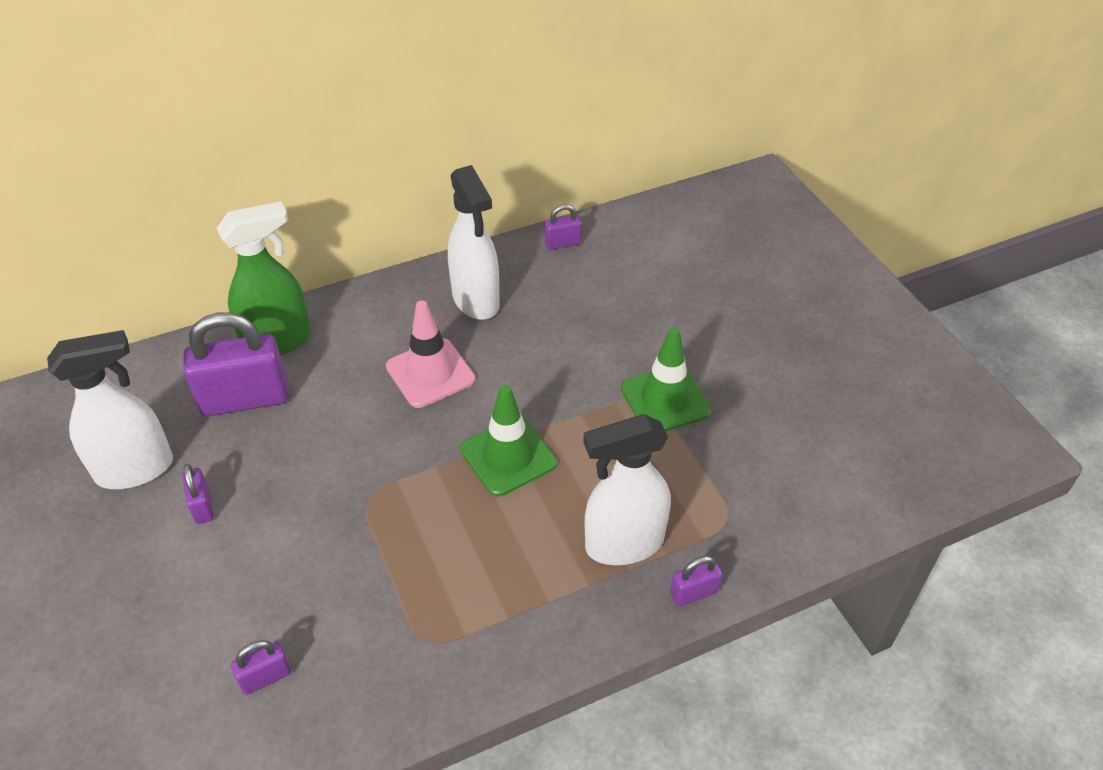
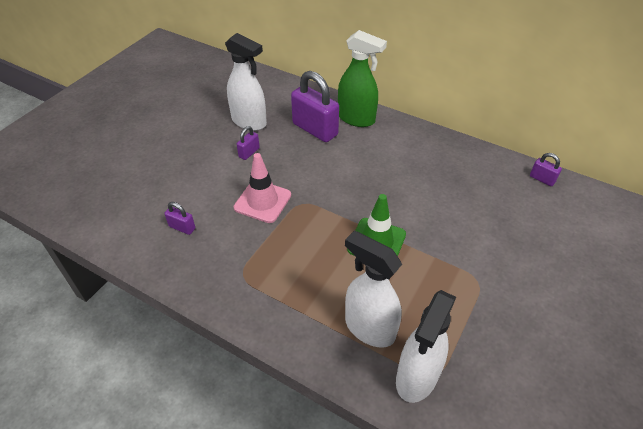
camera: 55 degrees right, 0 degrees up
pink traffic cone [386,300,475,408] -> pink traffic cone moved to [234,153,291,223]
white spray bottle [448,165,500,320] -> white spray bottle moved to [396,290,456,403]
green traffic cone [621,327,712,431] -> none
purple padlock [670,556,722,607] -> none

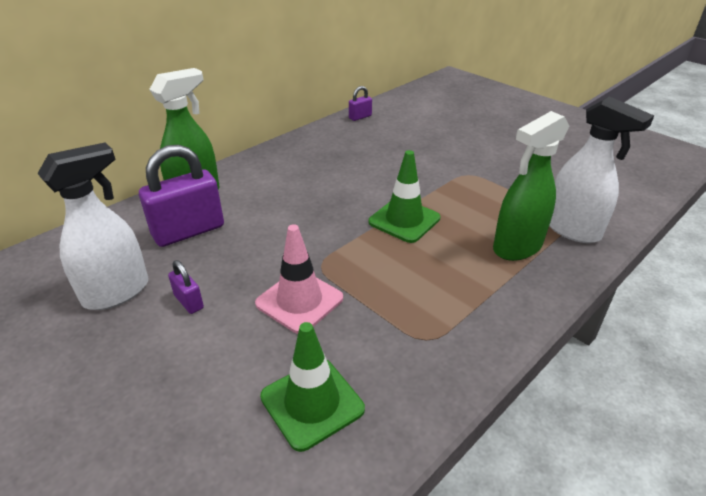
camera: 75 degrees left, 10 degrees down
purple padlock [165,202,195,235] -> green traffic cone [260,322,365,452]
white spray bottle [345,231,402,348] -> green spray bottle [493,111,569,261]

